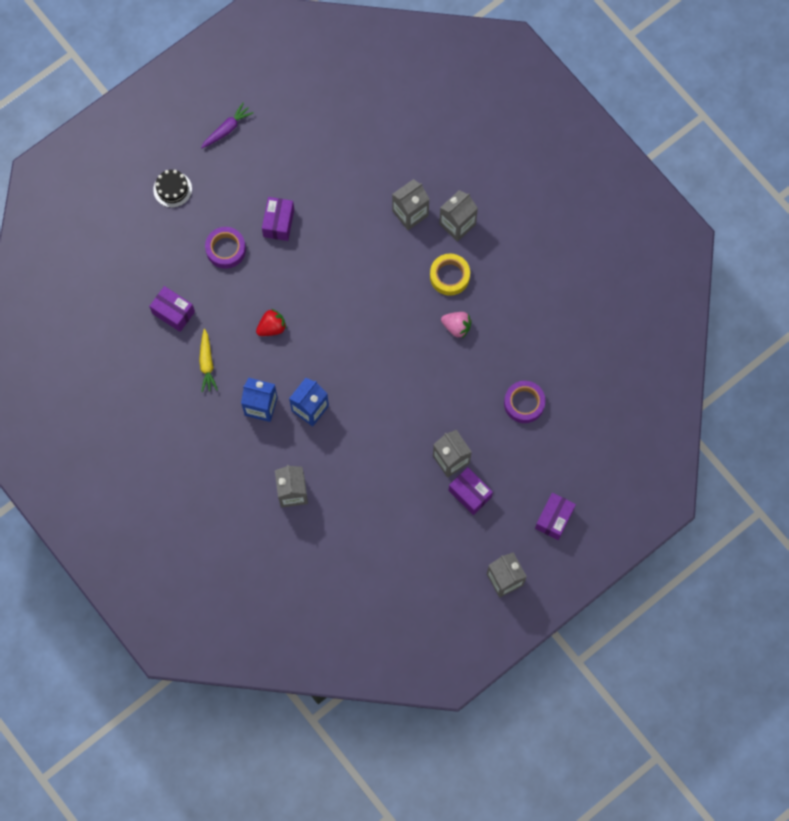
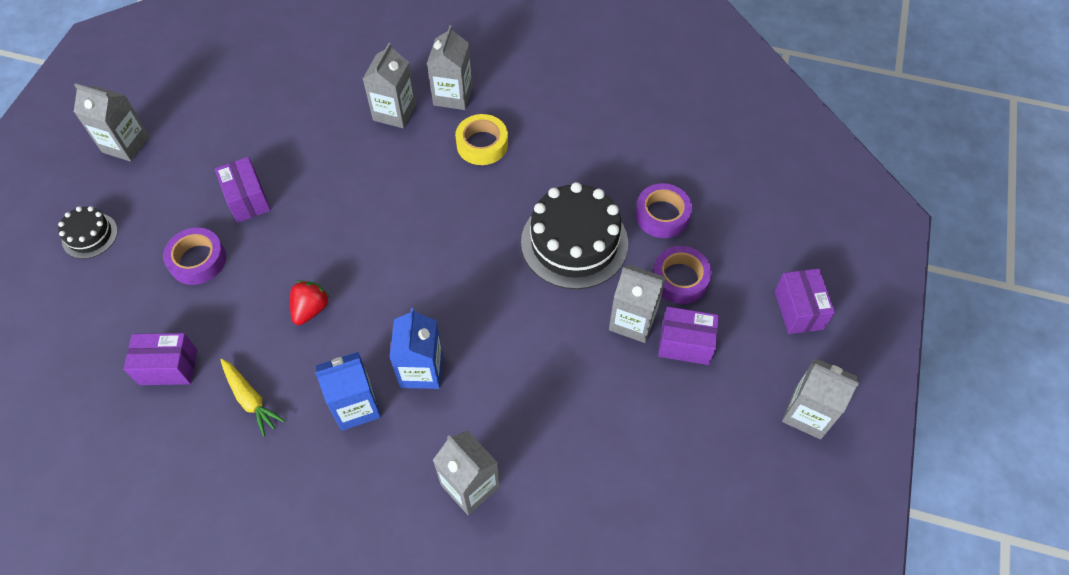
camera: 35 degrees left, 15 degrees down
purple carrot [201,103,254,148] -> grey carton [74,83,150,162]
pink strawberry [441,312,472,338] -> none
none -> black cake [521,182,628,289]
none -> purple tape [653,246,712,304]

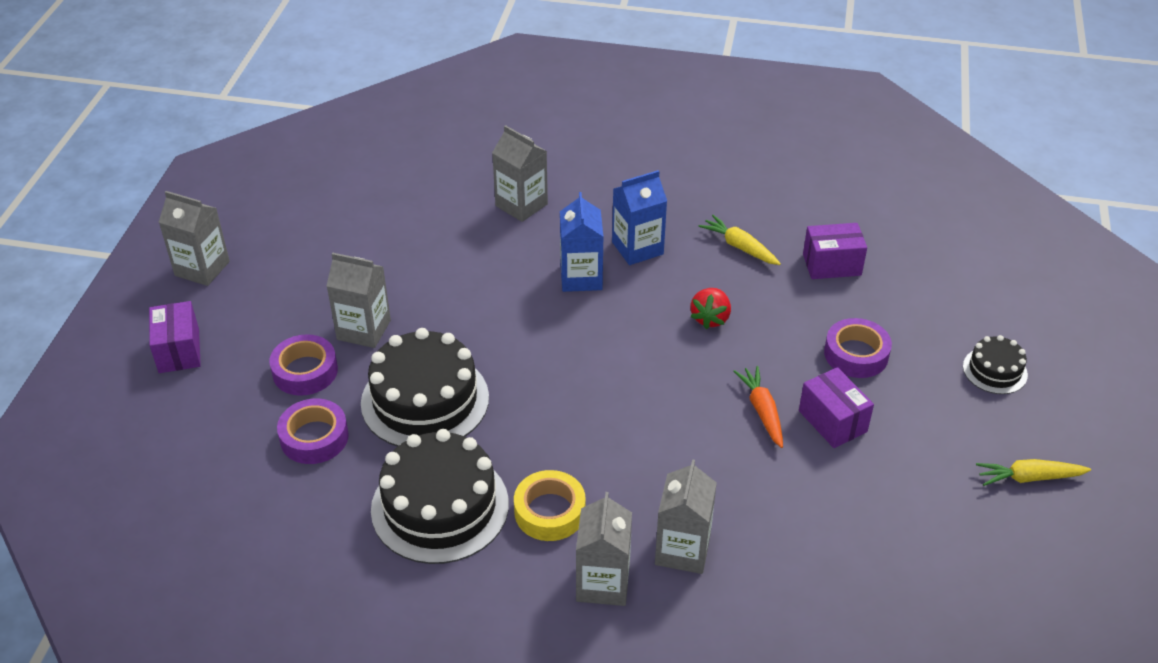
camera: 175 degrees right, 15 degrees down
grey carton [74,83,150,162] -> yellow carrot [976,459,1091,486]
purple box [658,307,719,365] -> none
none -> black cake [371,429,509,564]
none -> orange carrot [733,366,783,448]

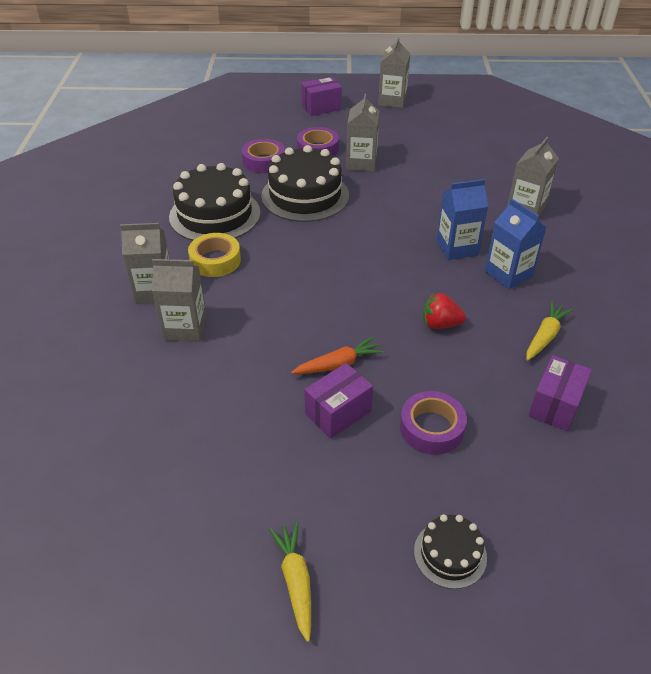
camera: 80 degrees right, 0 degrees up
purple box [803,223,867,279] -> purple box turned 45 degrees clockwise [528,355,592,431]

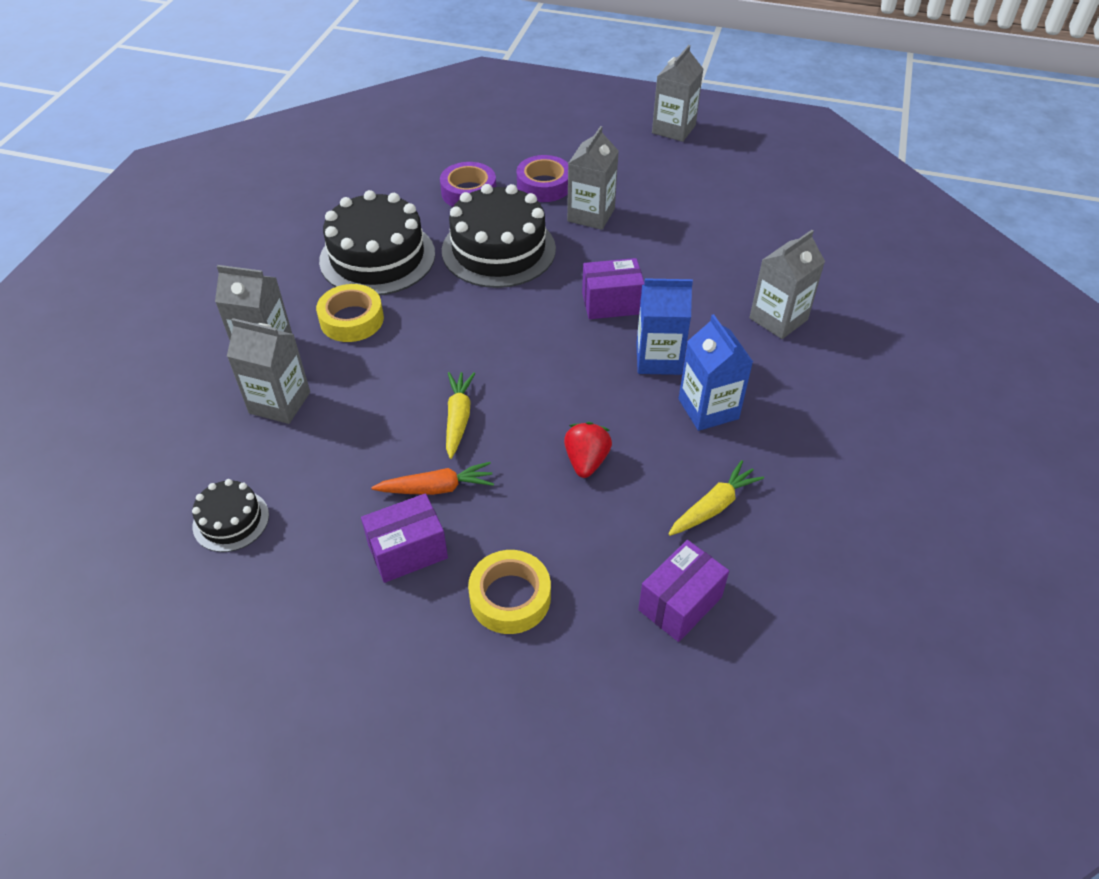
camera: 15 degrees right, 5 degrees up
yellow carrot [269,522,311,642] -> yellow carrot moved to [446,372,475,459]
purple box [301,77,342,116] -> purple box moved to [582,258,644,319]
purple tape [400,391,467,455] -> yellow tape [468,550,551,634]
black cake [414,514,487,589] -> black cake moved to [192,479,269,552]
red strawberry [423,293,466,329] -> red strawberry turned 75 degrees clockwise [564,422,612,478]

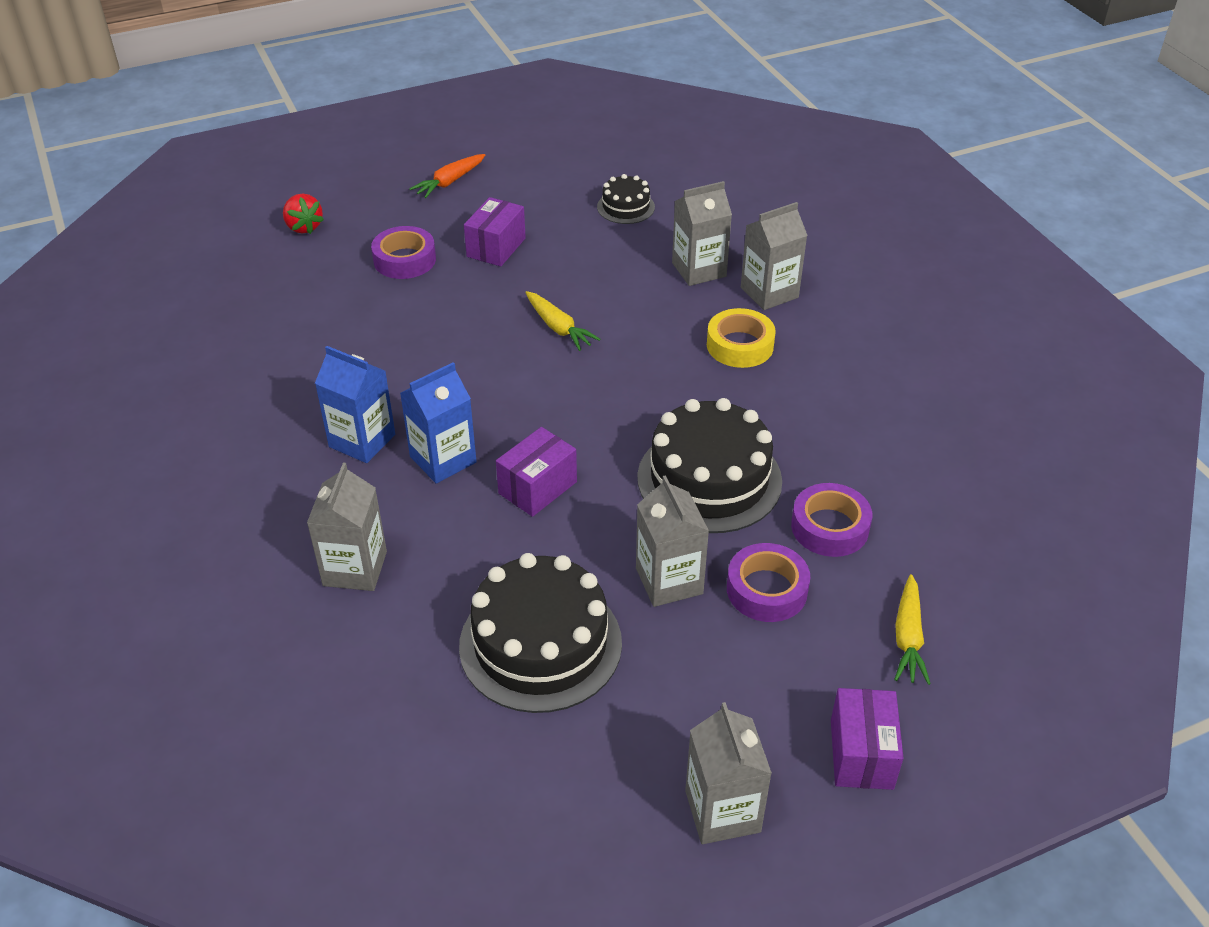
camera: 140 degrees right, 5 degrees down
black cake [319,190,435,295] -> black cake moved to [459,553,622,713]
orange carrot [371,462,494,495] -> orange carrot moved to [409,154,485,198]
yellow tape [468,550,551,634] -> purple tape [371,226,436,279]
red strawberry [564,422,612,478] -> red strawberry moved to [283,194,324,234]
purple box [638,540,729,642] -> purple box moved to [831,688,904,790]
yellow carrot [669,460,764,536] -> yellow carrot moved to [894,574,931,685]

